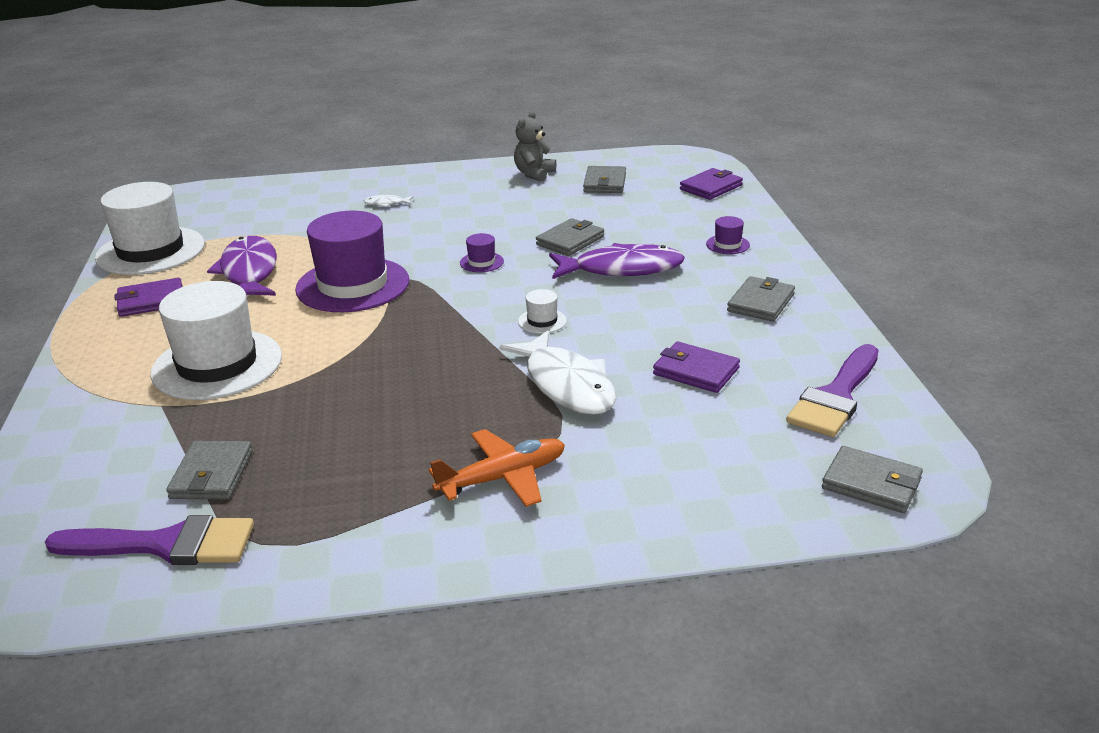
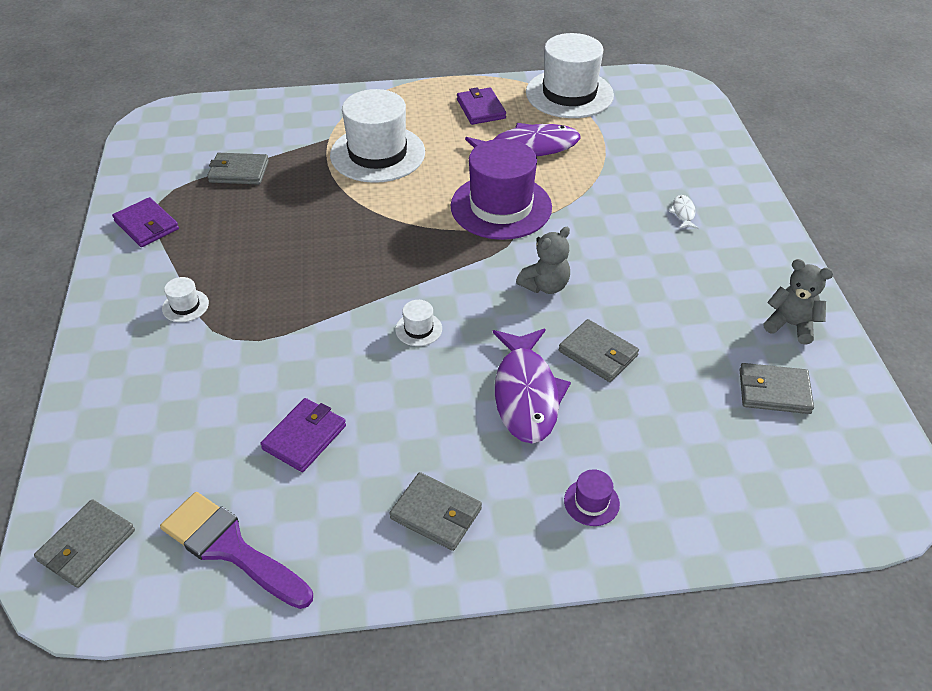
camera: 90 degrees right, 15 degrees up
purple brush [45,515,254,565] -> none
orange plane [429,429,565,507] -> white hat [162,277,209,322]
purple hat [460,233,504,272] -> grey teddy bear [516,227,570,294]
white fish [499,330,617,415] -> none
purple wallet [680,168,743,200] -> purple wallet moved to [112,197,179,247]

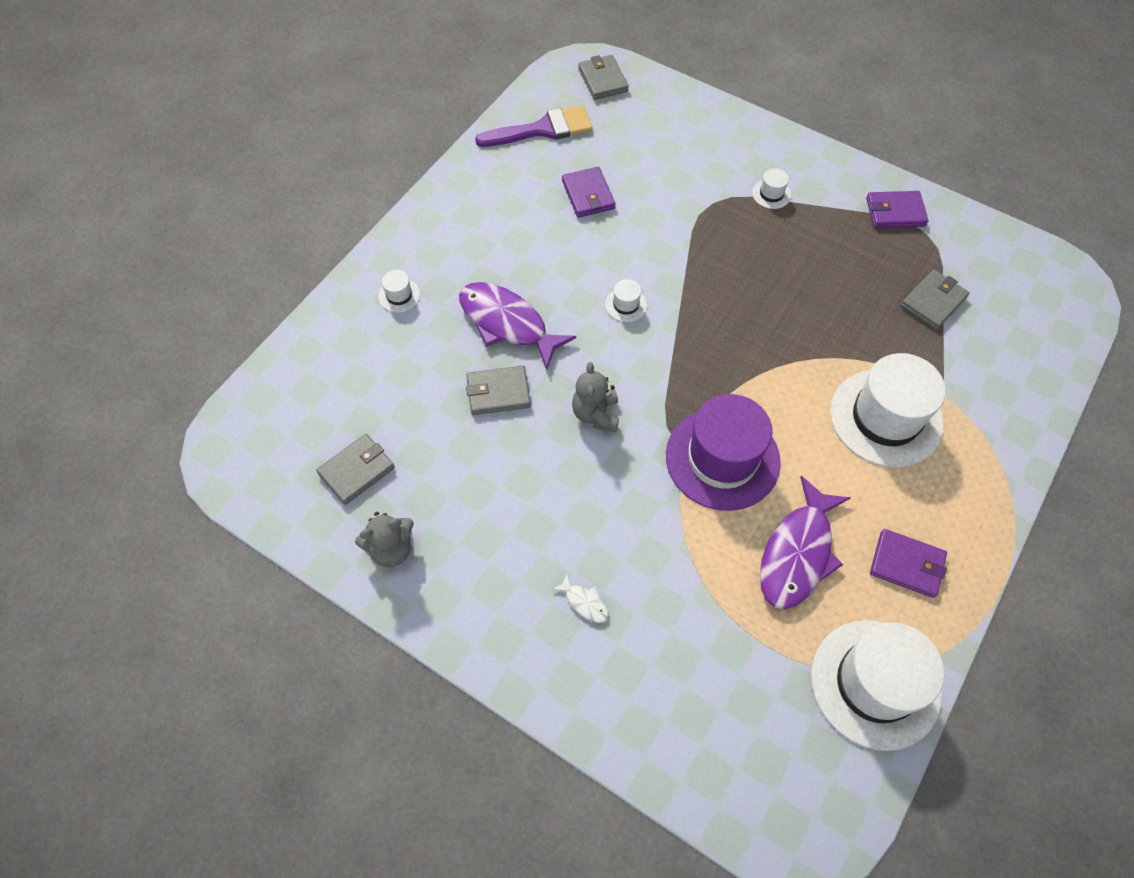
camera: 130 degrees right, 15 degrees up
grey wallet [389,472,482,551] -> none
purple hat [564,469,620,526] -> white hat [378,270,420,313]

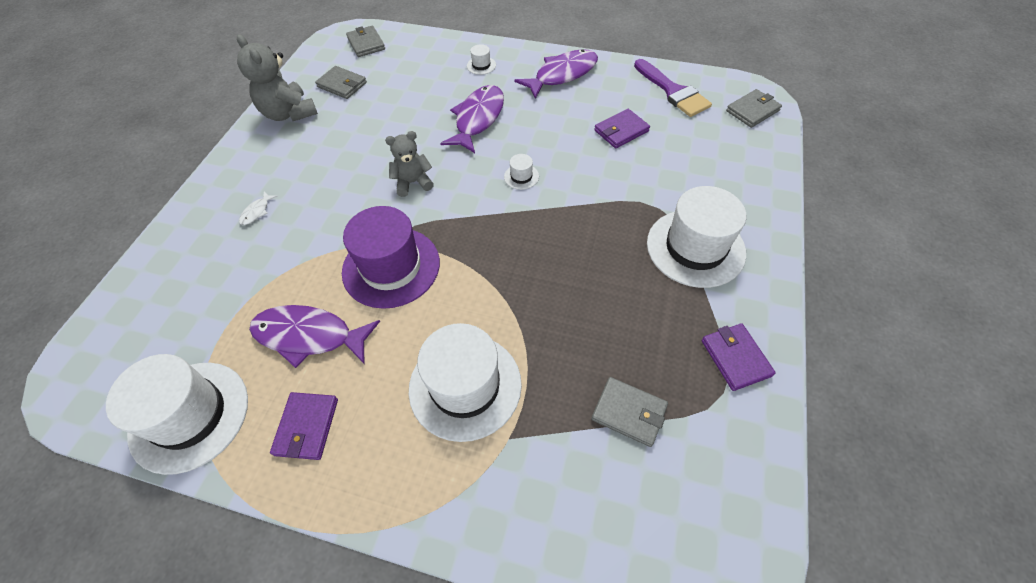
camera: 75 degrees right, 5 degrees down
grey teddy bear [355,512,414,567] -> grey teddy bear [237,34,318,121], size x1.55
grey wallet [466,366,531,415] -> grey wallet moved to [346,26,385,57]
white hat [752,169,791,209] -> white hat [647,186,746,288], size x2.48
none -> purple fish [514,49,598,99]

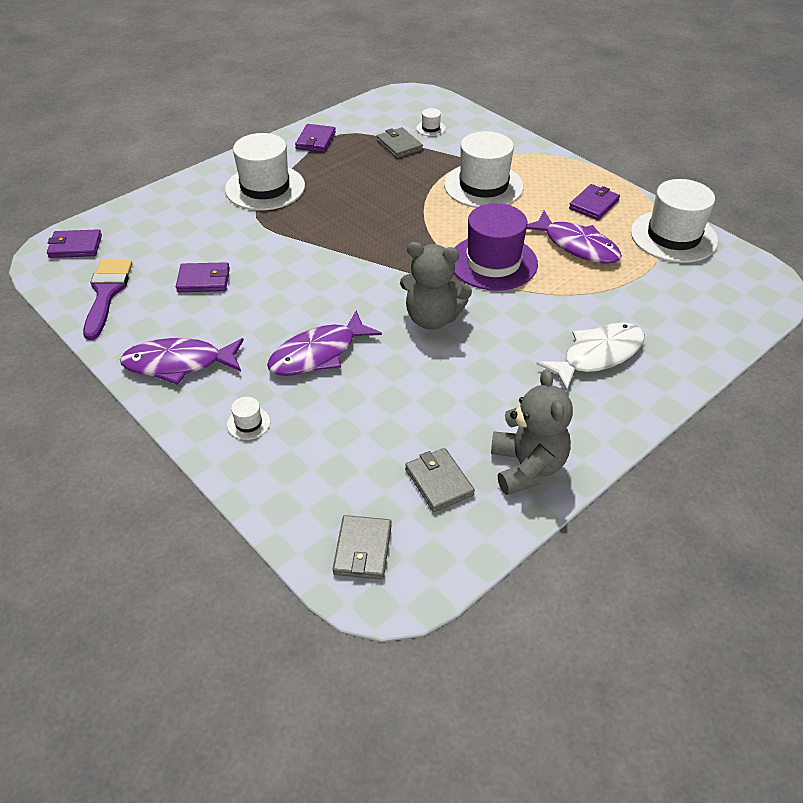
camera: 150 degrees left, 10 degrees down
white fish [239,191,278,225] -> white fish [536,323,645,391], size x2.39
grey teddy bear [385,131,434,197] -> grey teddy bear [400,242,472,330], size x1.55
white hat [504,154,539,190] -> white hat moved to [416,108,446,136]
grey wallet [726,89,782,128] -> purple wallet [47,229,102,258]

